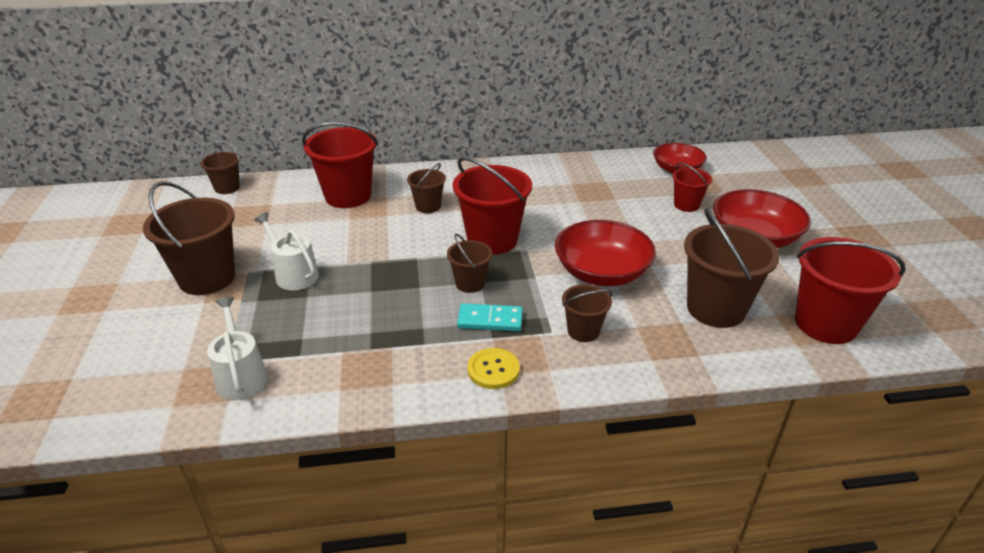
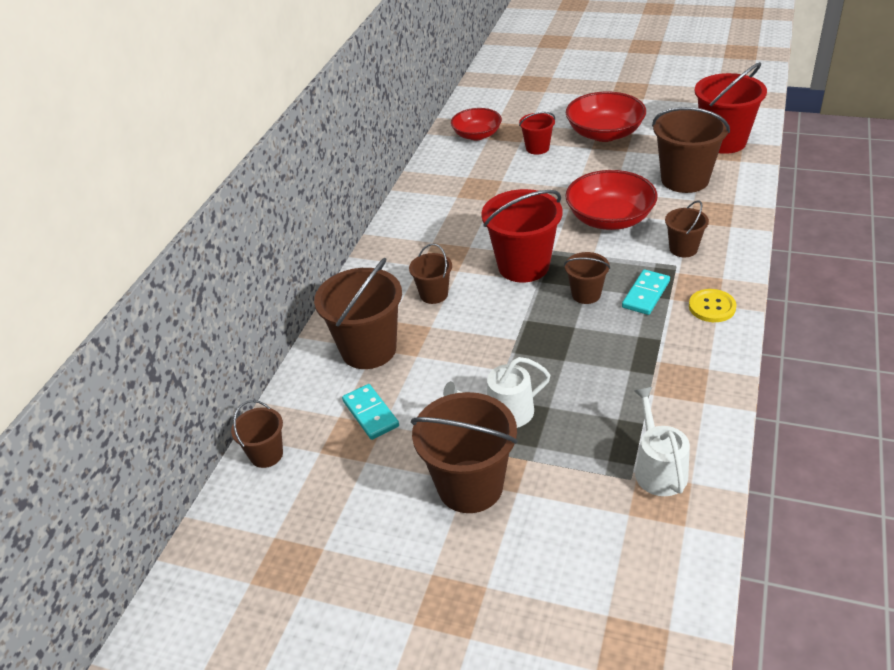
camera: 60 degrees left, 5 degrees up
white watering can [207,297,268,400] -> white watering can turned 75 degrees clockwise [634,387,690,496]
red bucket [302,122,378,208] -> brown bucket [314,258,402,369]
none -> turquoise domino [342,384,399,440]

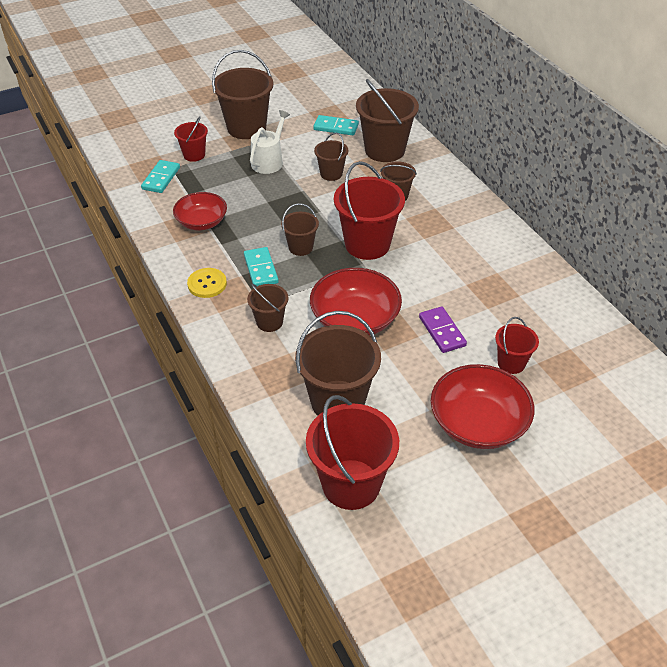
camera: 130 degrees right, 5 degrees up
brown bucket [231,400,283,468] -> brown bucket moved to [314,132,348,181]
red bowl [451,108,502,140] -> red bowl moved to [173,192,227,230]
white watering can [634,387,690,496] -> turquoise domino [141,160,180,193]
none -> red bucket [174,116,208,162]
none -> purple domino [419,306,467,353]

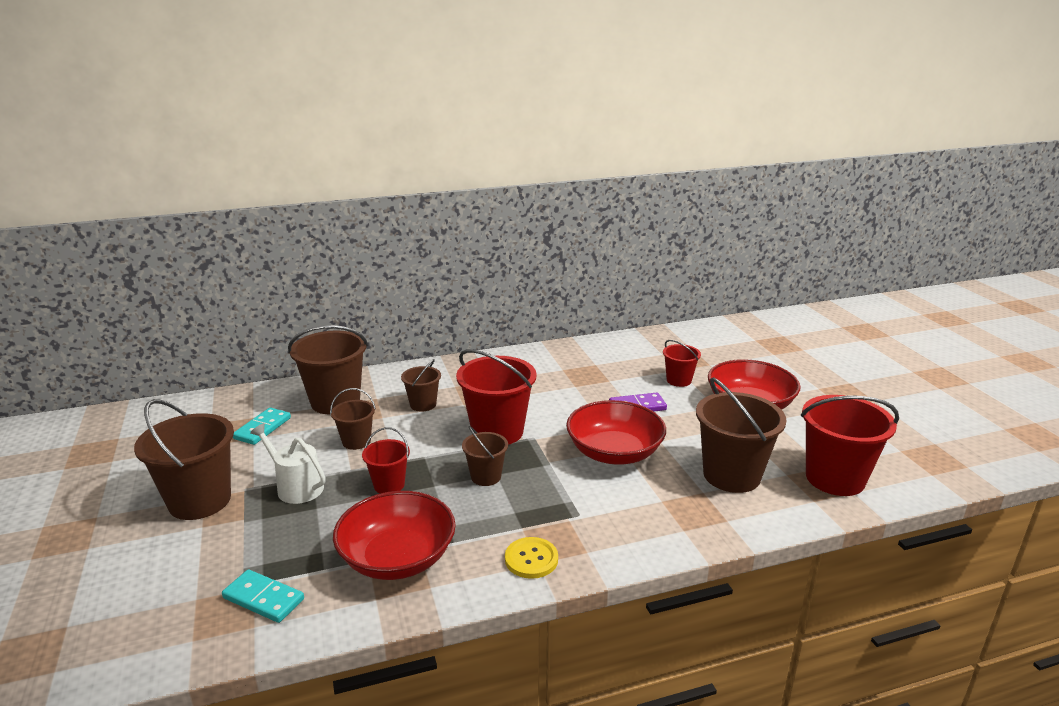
camera: 80 degrees left, 20 degrees down
red bowl [173,192,227,230] -> red bowl [333,491,456,580], size x1.51
red bucket [174,116,208,162] -> red bucket moved to [362,427,410,494]
turquoise domino [244,247,279,286] -> none
brown bucket [247,284,288,332] -> none

